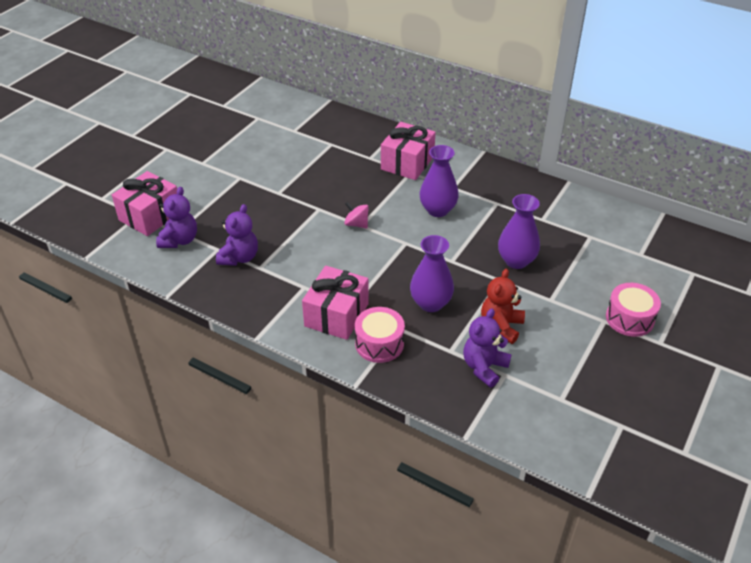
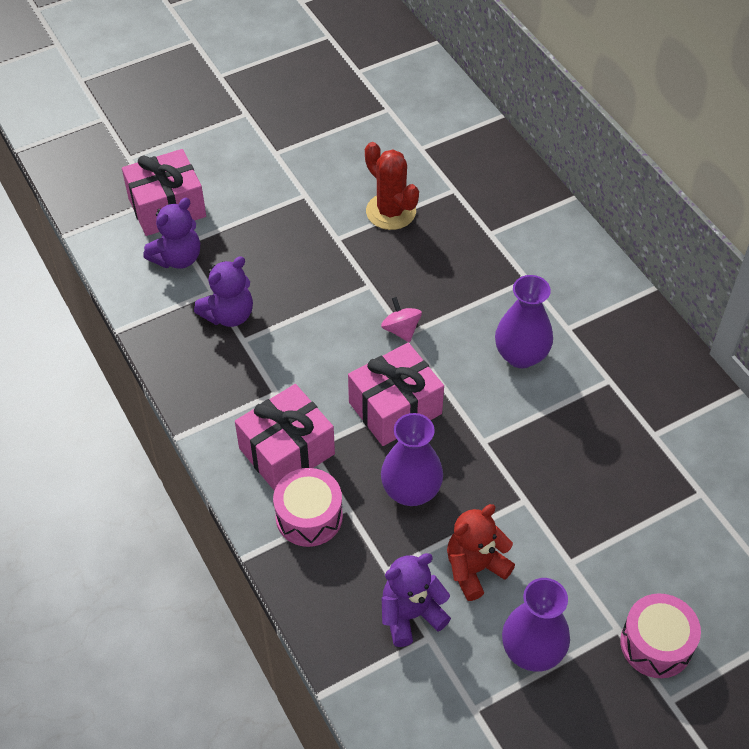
camera: 30 degrees right, 10 degrees up
pink gift [381,122,436,180] -> pink gift moved to [348,343,444,446]
purple vase [498,194,540,269] -> purple vase moved to [502,578,570,672]
none -> red cactus [365,142,419,230]

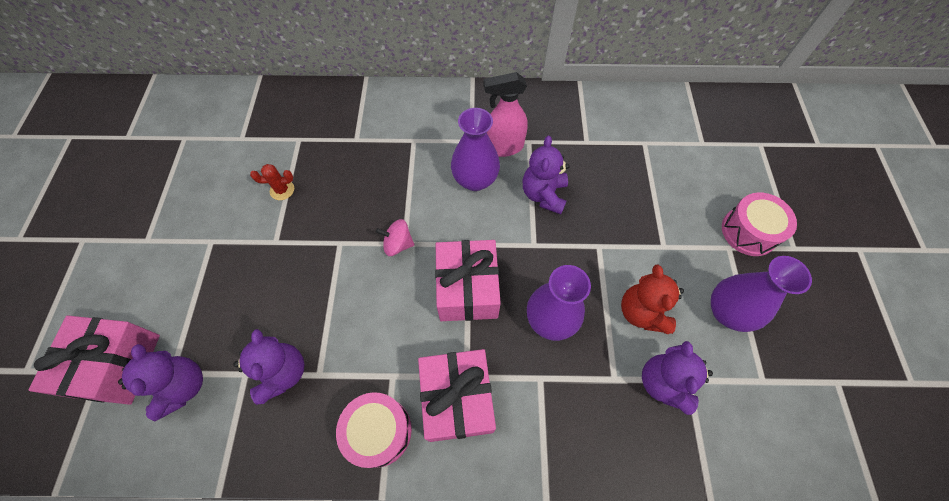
camera: 60 degrees left, 10 degrees up
pink drum [273,468,343,547] -> pink drum moved to [336,392,412,468]
red cactus [365,142,419,230] -> red cactus [250,164,294,200], size x0.54
none -> pink spray bottle [483,72,528,157]
none -> purple teddy bear [523,136,570,214]

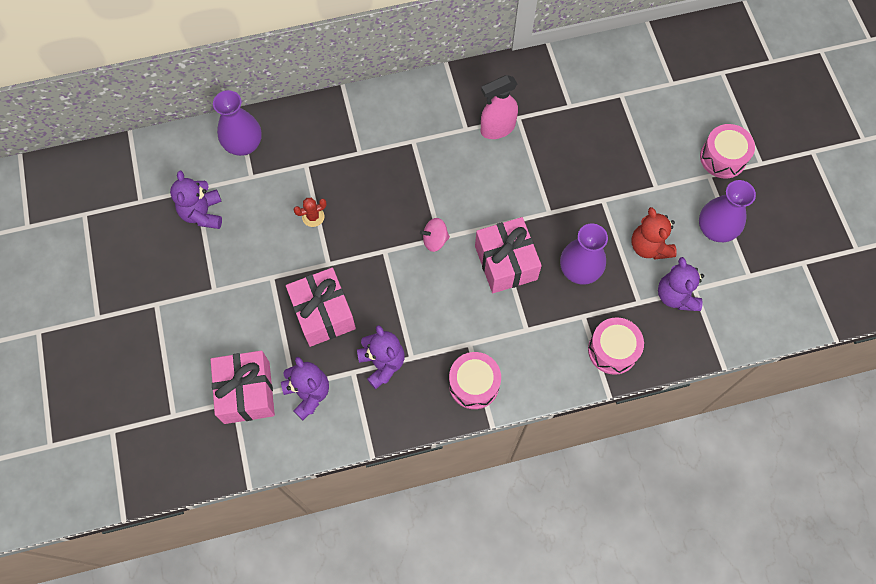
camera: 15 degrees left, 5 degrees up
pink gift [418,349,496,442] -> pink gift moved to [286,267,356,347]
purple vase [451,108,500,191] -> purple vase moved to [213,90,262,156]
purple teddy bear [523,136,570,214] -> purple teddy bear moved to [170,171,222,229]
none -> pink drum [588,317,644,375]

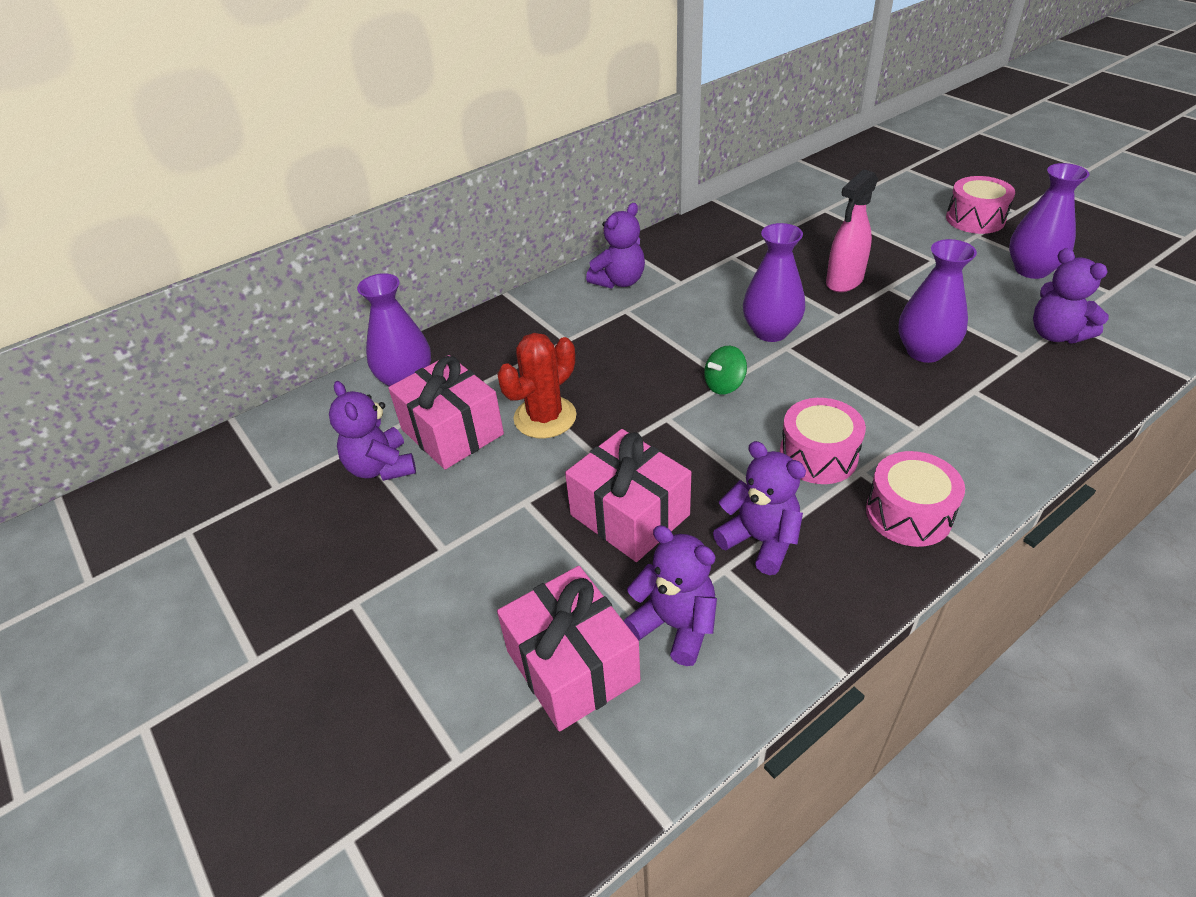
camera: 20 degrees left, 25 degrees down
red cactus [293,198,327,227] -> red cactus [497,333,577,438], size x1.87
pink spinning top [420,218,450,252] -> green spinning top [704,346,747,394]
pink gift [475,217,542,293] -> pink gift moved to [388,355,504,470]
pink spray bottle [481,75,518,139] -> pink spray bottle moved to [826,169,878,292]
pink drum [588,317,644,375] -> pink drum moved to [780,398,866,484]
red teddy bear [632,207,677,260] -> none
none -> purple teddy bear [586,203,645,289]
none -> purple vase [743,223,805,342]

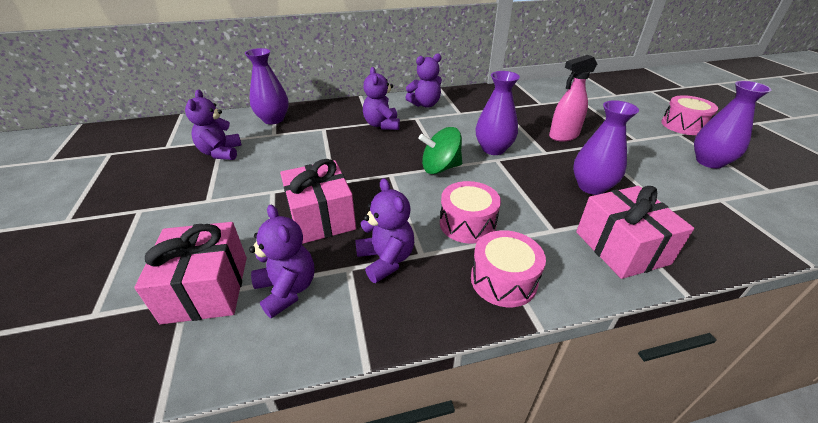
camera: 20 degrees right, 5 degrees down
pink gift [388,355,504,470] -> pink gift moved to [576,186,694,279]
red cactus [497,333,577,438] -> none
green spinning top [704,346,747,394] -> green spinning top [419,127,462,174], size x1.54
purple teddy bear [1033,248,1109,343] -> purple teddy bear moved to [363,67,400,130]

